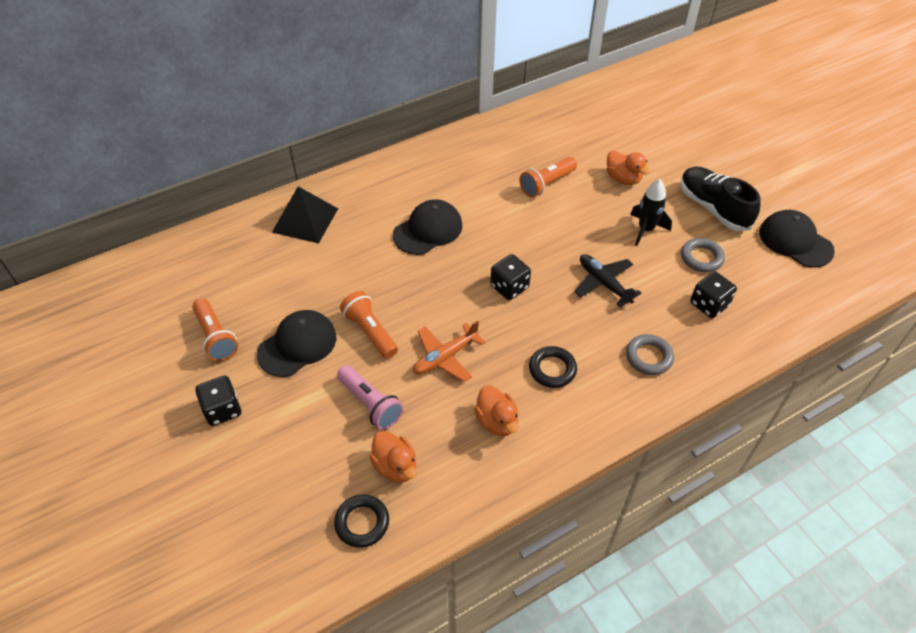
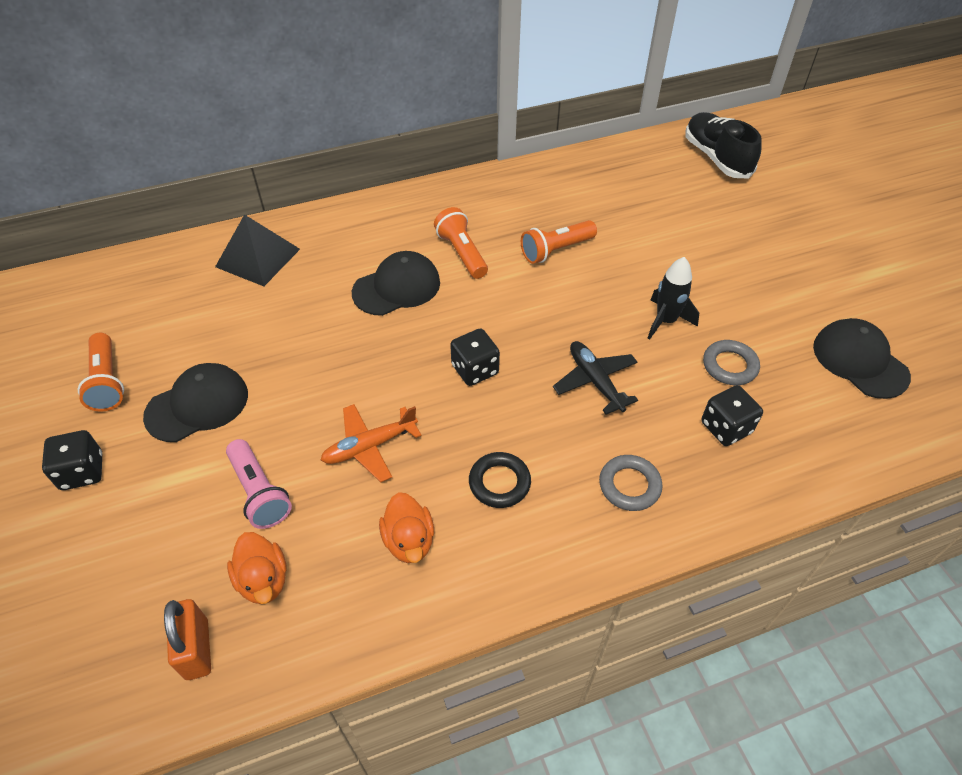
camera: 10 degrees right, 0 degrees up
black ring [334,495,389,548] -> orange padlock [164,599,211,680]
orange flashlight [340,291,398,359] -> orange flashlight moved to [434,207,488,279]
orange duck [607,150,650,185] -> none
black shoe [680,167,761,231] -> black shoe moved to [685,112,762,178]

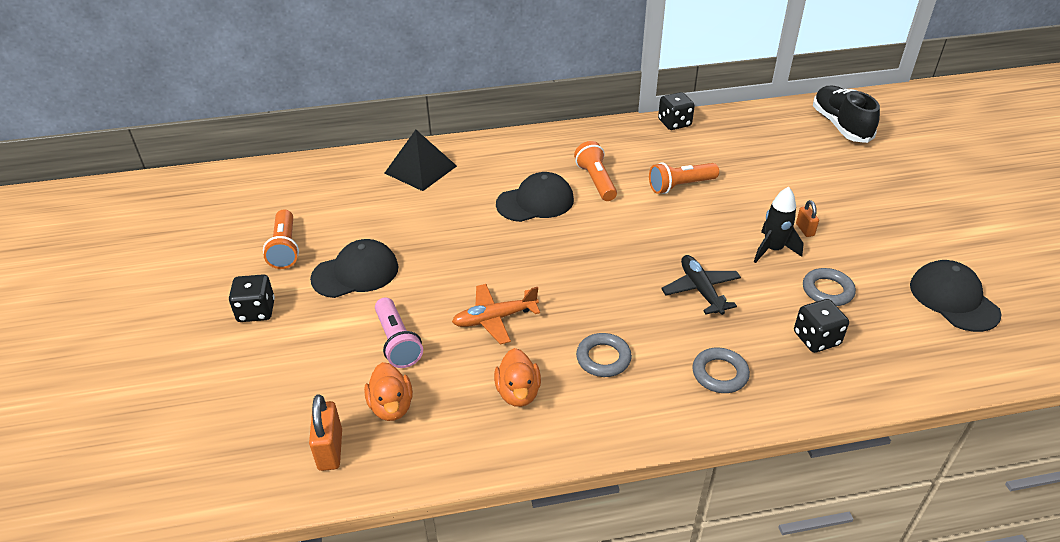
camera: 10 degrees right, 10 degrees down
black dice [450,329,500,386] -> black dice moved to [658,92,695,130]
black ring [469,452,531,508] -> grey ring [576,333,632,377]
none -> orange padlock [796,200,819,237]

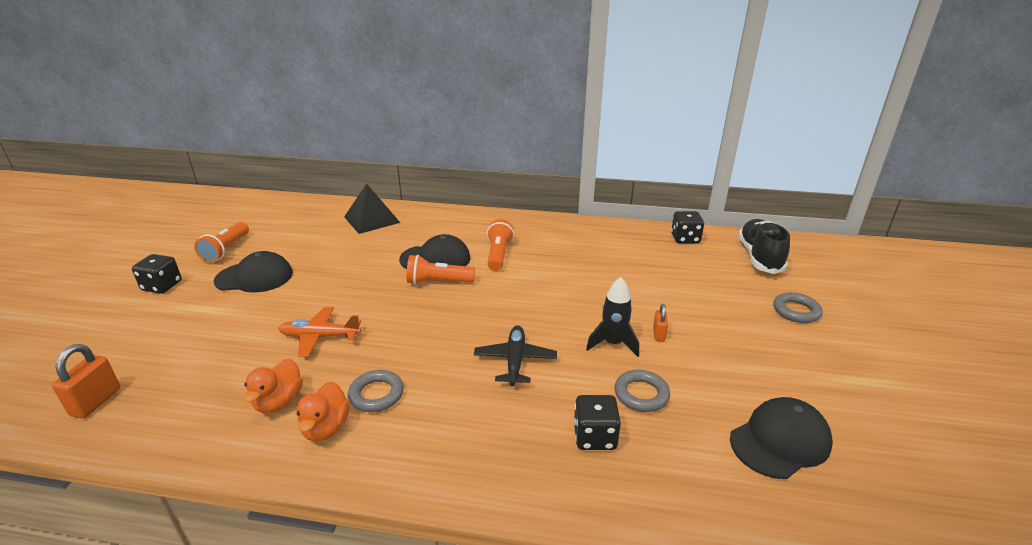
camera: 20 degrees right, 10 degrees down
orange duck [364,362,413,421] -> orange duck moved to [296,381,350,441]
pink flashlight [375,297,423,368] -> none
orange flashlight [649,162,719,194] -> orange flashlight moved to [406,255,475,285]
black dice [658,92,695,130] -> black dice moved to [671,211,704,243]
grey ring [692,348,750,393] -> grey ring moved to [773,292,823,323]
black cap [910,260,1002,332] -> black cap turned 60 degrees clockwise [730,397,833,479]

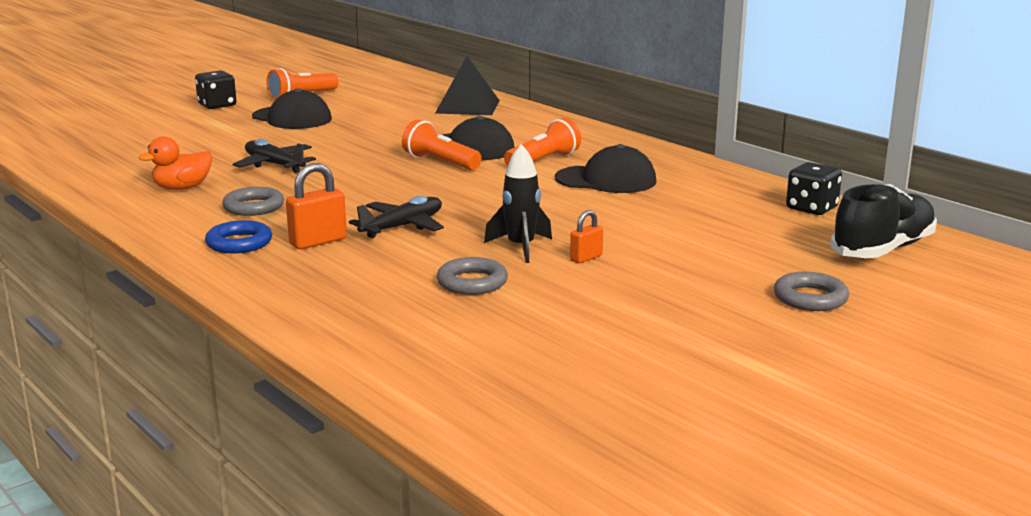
camera: 40 degrees right, 10 degrees down
orange padlock [52,344,120,419] -> orange padlock moved to [286,163,347,249]
orange plane [278,307,361,357] -> black plane [233,139,316,173]
orange duck [296,381,350,441] -> none
black dice [574,395,621,450] -> none
black cap [730,397,833,479] -> black cap moved to [555,144,657,193]
none -> blue ring [205,220,272,253]

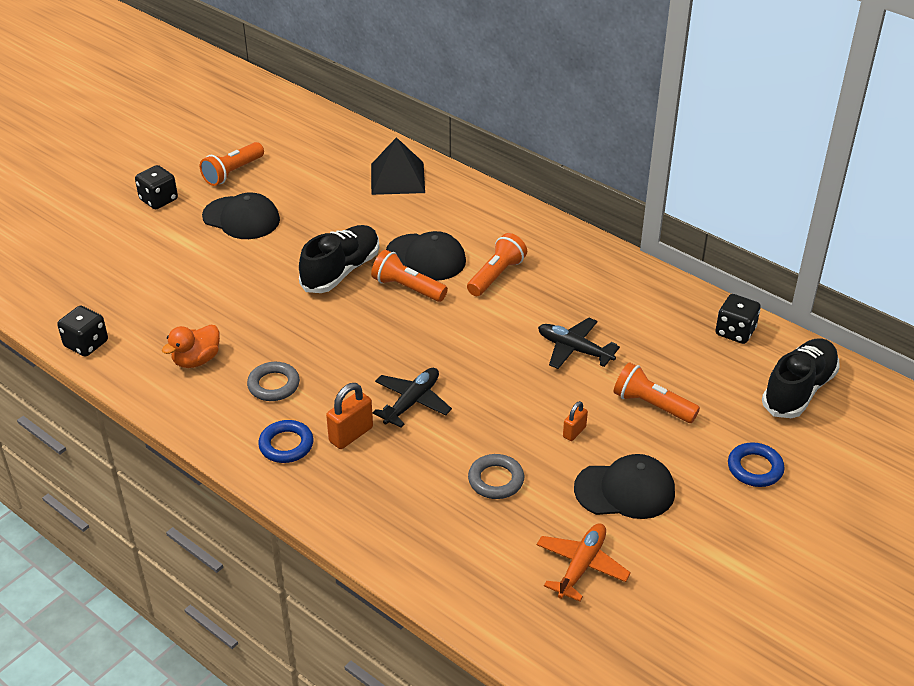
camera: 10 degrees left, 20 degrees up
black plane [233,139,316,173] -> black plane moved to [538,318,620,369]
black rocket [484,144,552,263] -> none
black cap [555,144,657,193] -> black cap moved to [574,454,675,519]
grey ring [774,272,849,311] -> blue ring [728,442,785,487]
none -> black dice [57,306,108,357]
none -> black shoe [299,225,379,293]
none -> orange plane [537,523,631,602]
none -> orange flashlight [614,362,700,423]

